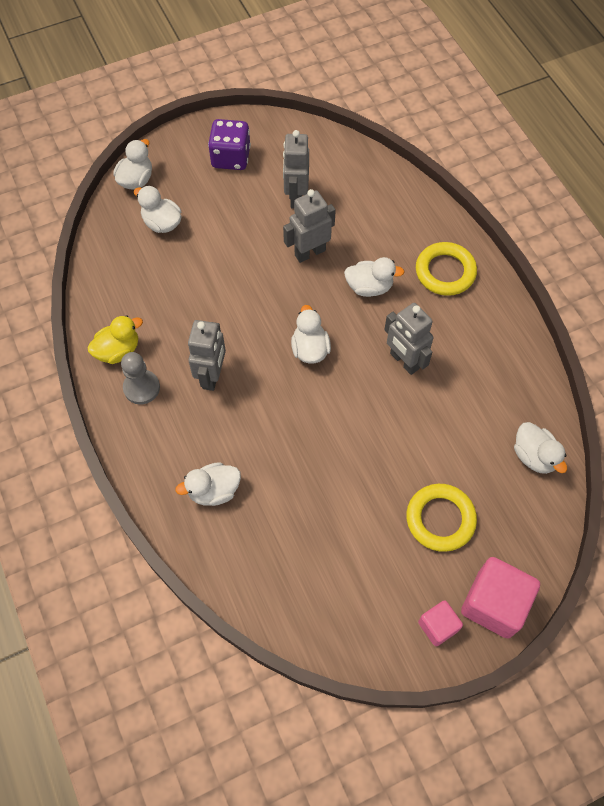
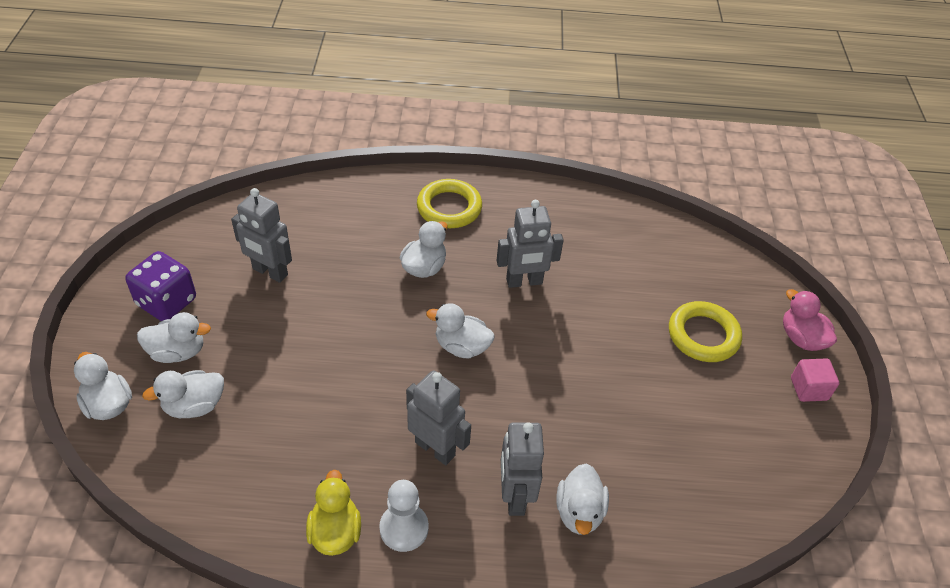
camera: 65 degrees left, 15 degrees down
grey pawn [121,352,160,404] -> white pawn [379,480,429,552]
grey robot [283,189,336,263] -> grey robot moved to [501,422,544,516]
pink cube [461,557,540,638] -> pink duck [783,289,837,351]
white duck [514,422,567,474] -> white duck moved to [137,312,211,363]

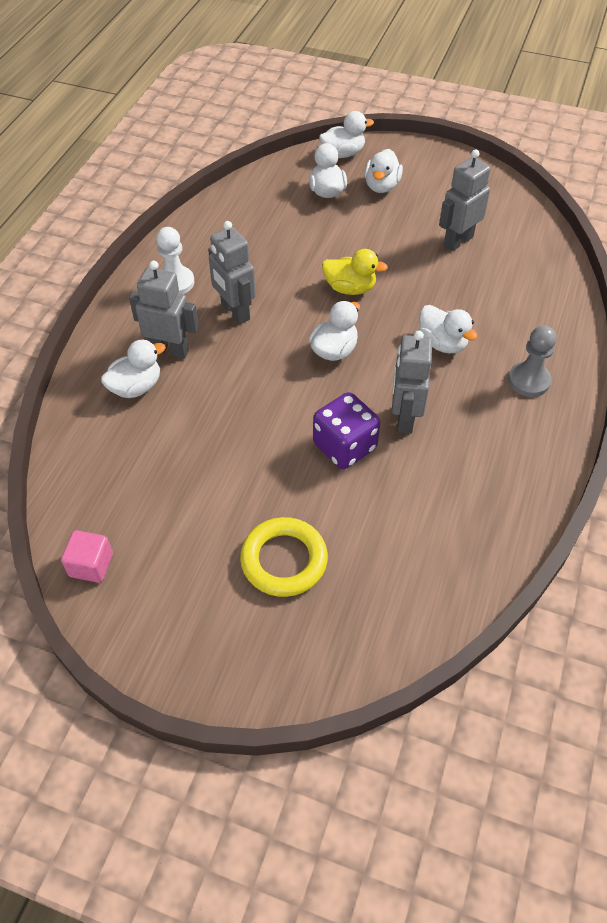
camera: 110 degrees right, 5 degrees up
purple dice [125,251,196,321] -> purple dice moved to [313,392,380,469]
yellow duck [306,470,361,556] -> yellow duck moved to [322,249,388,295]
grey robot [406,371,471,465] -> grey robot turned 90 degrees clockwise [208,221,256,324]
yellow ring [417,179,482,228] -> grey pawn [508,326,557,397]
white duck [556,463,609,535] -> white duck turned 120 degrees clockwise [101,339,166,398]
pink duck [783,289,837,351] -> none
pink cube [791,359,839,402] -> pink cube moved to [61,530,113,583]

